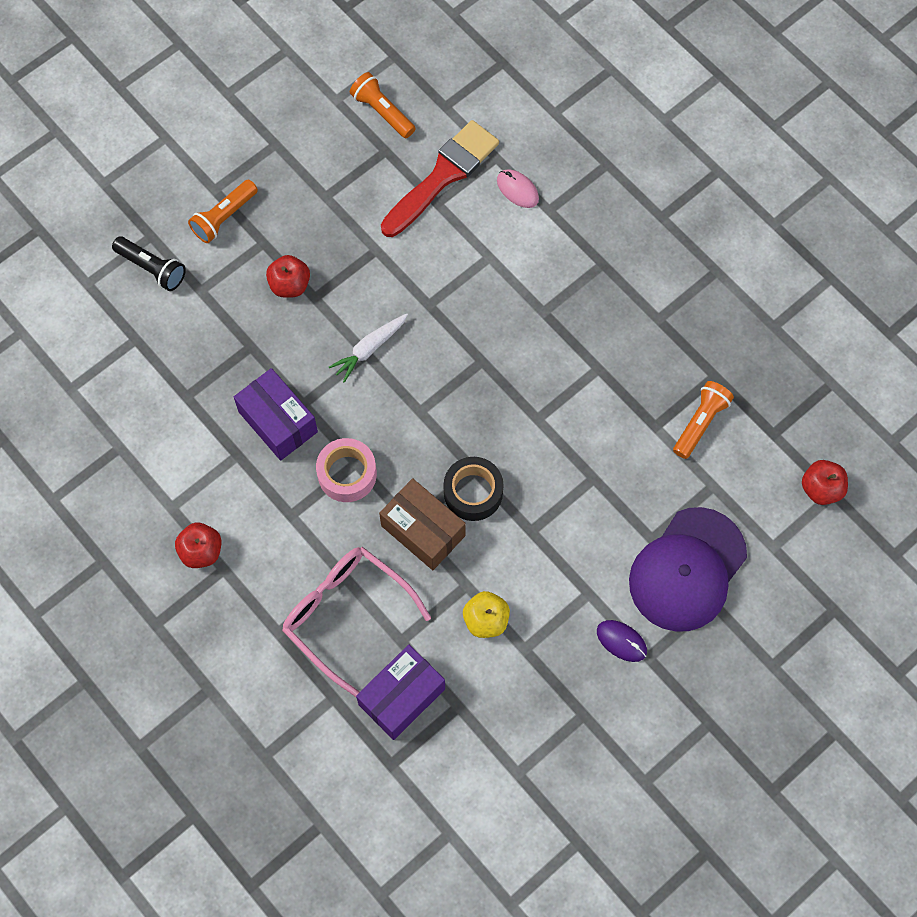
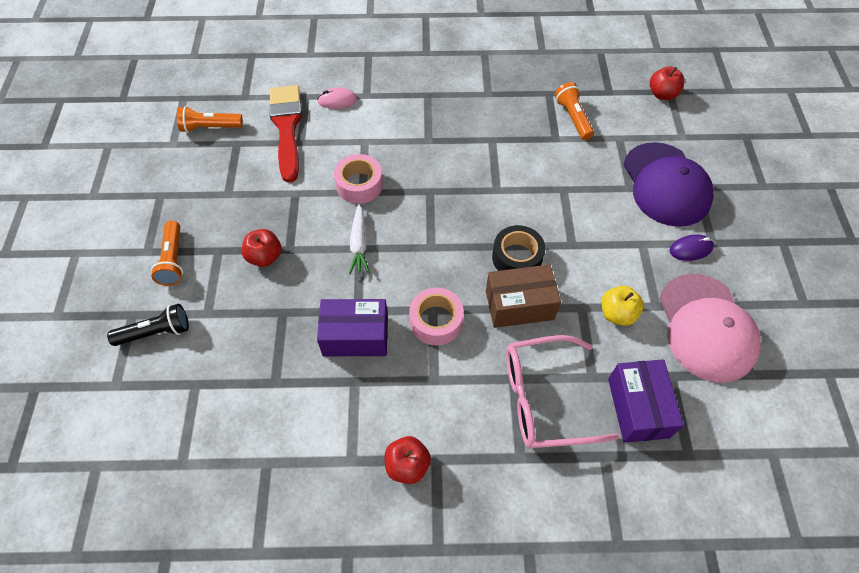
camera: 50 degrees left, 10 degrees down
none -> pink tape [334,154,383,204]
none -> pink cap [659,274,760,382]

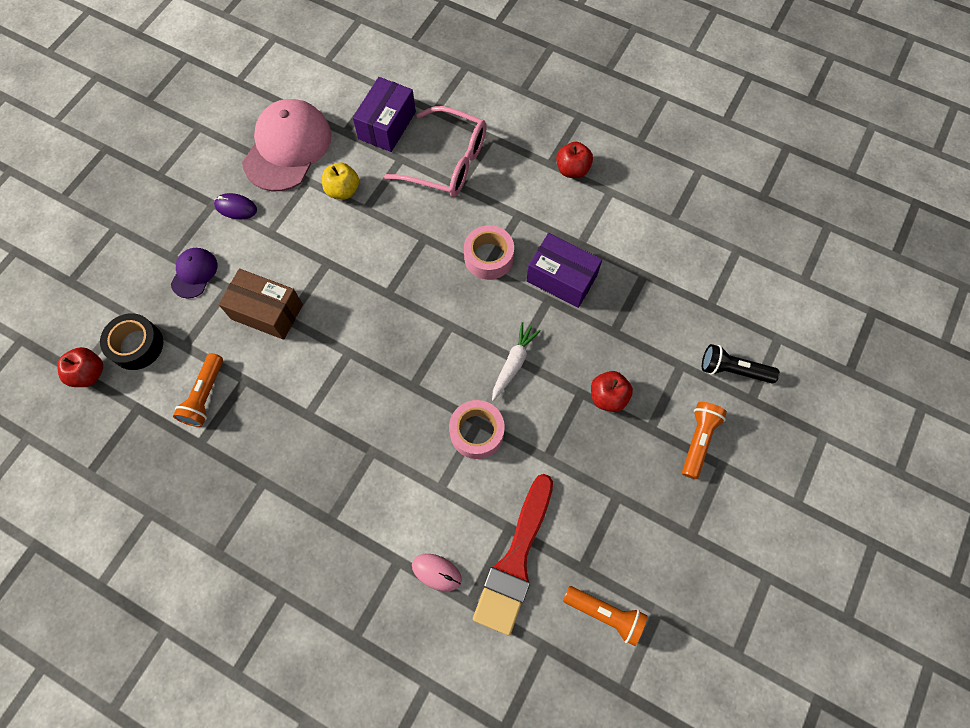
camera: 150 degrees left, 10 degrees up
brown box [486,264,561,328] -> brown box moved to [218,269,303,340]
black tape [492,225,545,271] -> black tape moved to [100,313,163,370]
purple cap [623,142,714,227] -> purple cap [171,248,217,298], size x0.49

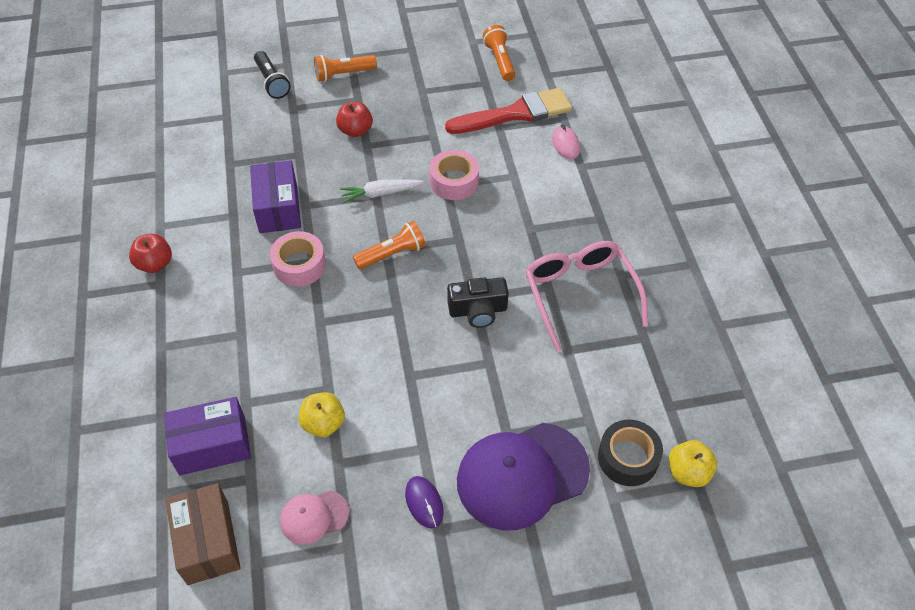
camera: 130 degrees left, 15 degrees down
red apple [57,347,103,387] -> yellow apple [669,440,717,487]
purple cap [171,248,217,298] -> purple cap [457,423,590,531], size x2.02
orange flashlight [173,353,223,427] -> orange flashlight moved to [353,221,426,269]
brown box [218,269,303,340] -> brown box moved to [165,483,241,585]
pink cap [242,99,332,191] -> pink cap [280,491,349,545], size x0.49
pink glasses [384,106,487,197] -> pink glasses moved to [525,241,649,352]
none -> black camera [447,277,509,328]

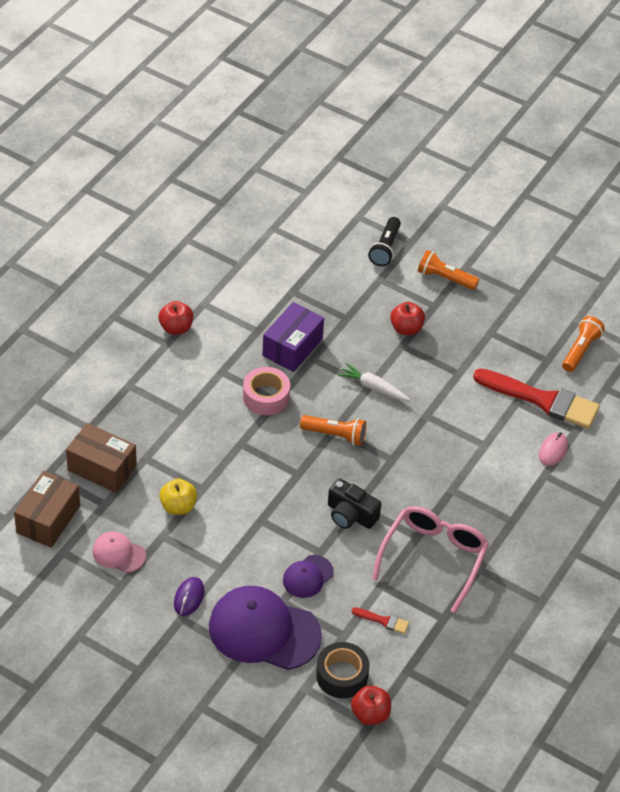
camera: 40 degrees right, 5 degrees down
purple box [164,397,251,475] -> brown box [66,423,137,493]
pink tape [430,150,479,200] -> none
yellow apple [669,440,717,487] -> red apple [351,685,391,725]
none -> purple cap [283,555,334,598]
none -> red brush [352,607,409,634]

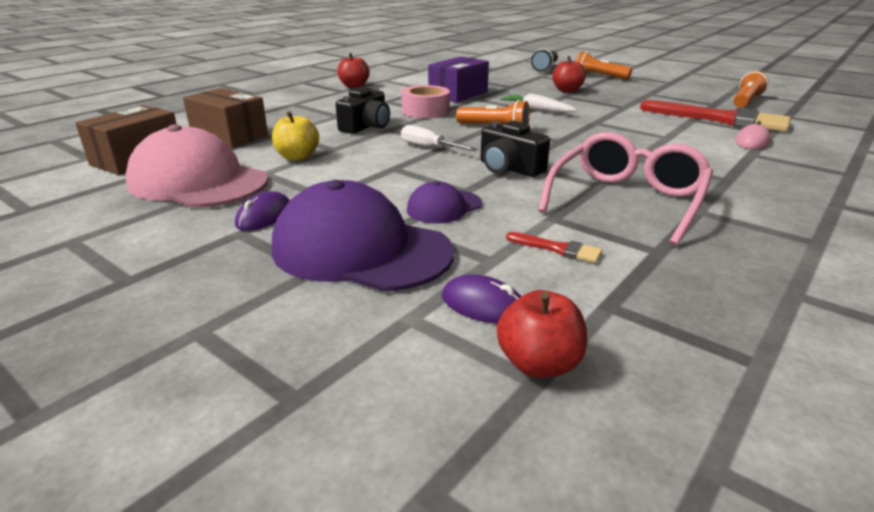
camera: 10 degrees right, 20 degrees down
pink cap [92,532,146,573] -> pink cap [125,124,268,208], size x2.02
black tape [316,642,369,698] -> purple mouse [442,275,522,324]
none -> black camera [336,87,390,134]
none -> white screwdriver [401,125,478,151]

